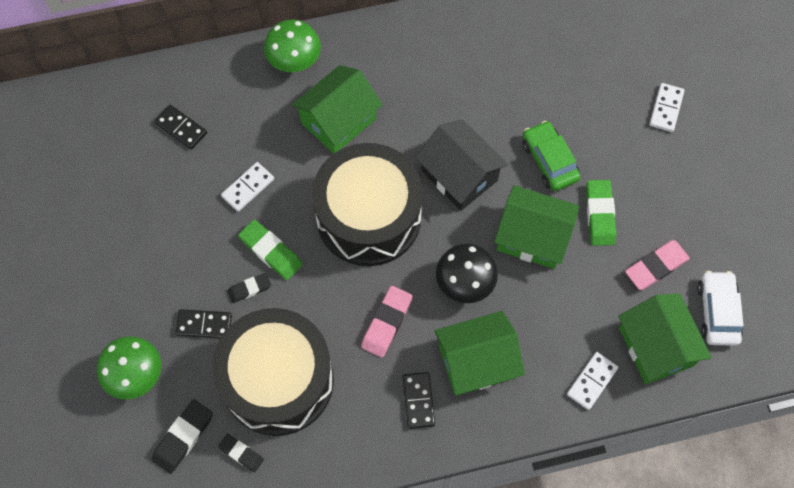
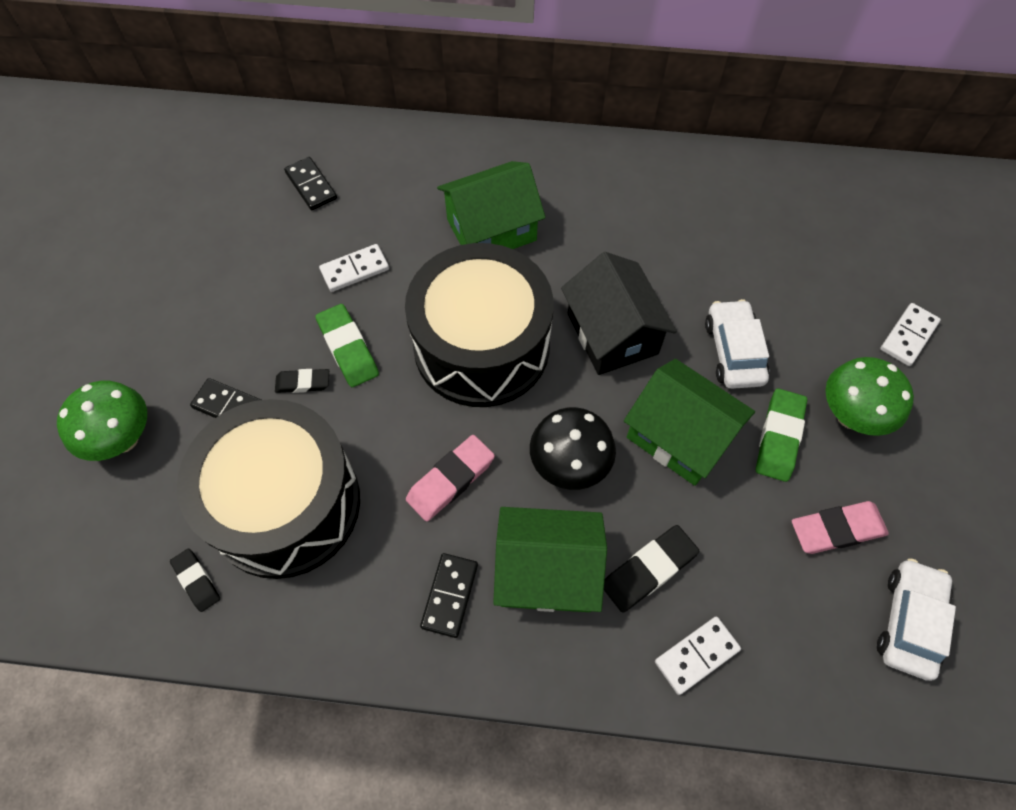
camera: 20 degrees right, 5 degrees down
black eraser [152,399,213,474] -> black eraser moved to [604,525,699,612]
green mushroom [264,20,321,72] -> green mushroom moved to [825,357,914,436]
green car [522,121,581,191] -> white car [705,299,769,389]
green house [618,293,712,384] -> none

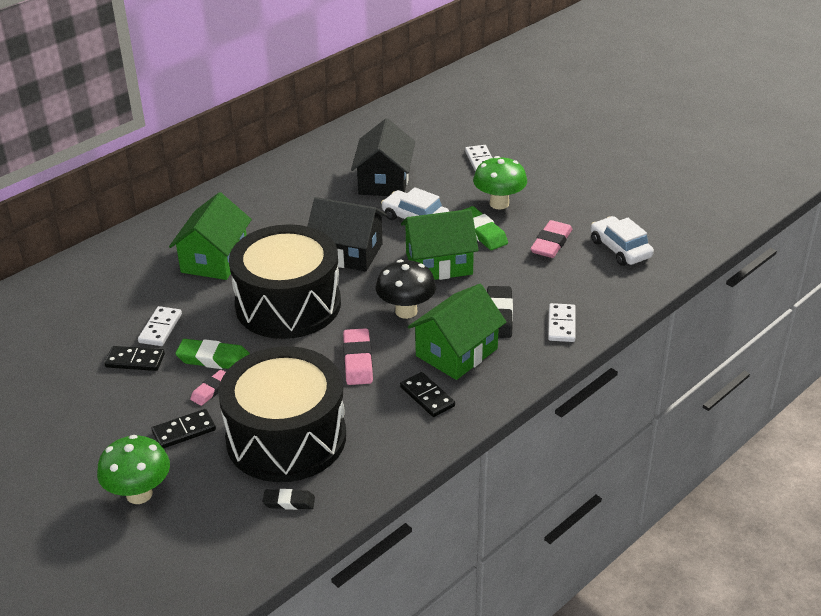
camera: 50 degrees left, 25 degrees down
black eraser [275,369,329,393] -> pink eraser [190,370,226,406]
black domino [284,157,337,210] -> black domino moved to [104,346,165,371]
none -> black house [351,118,415,196]

